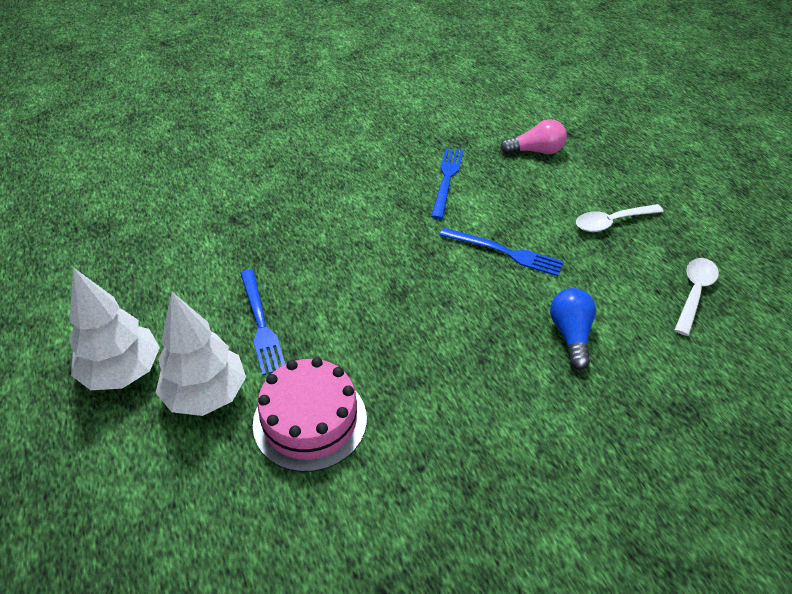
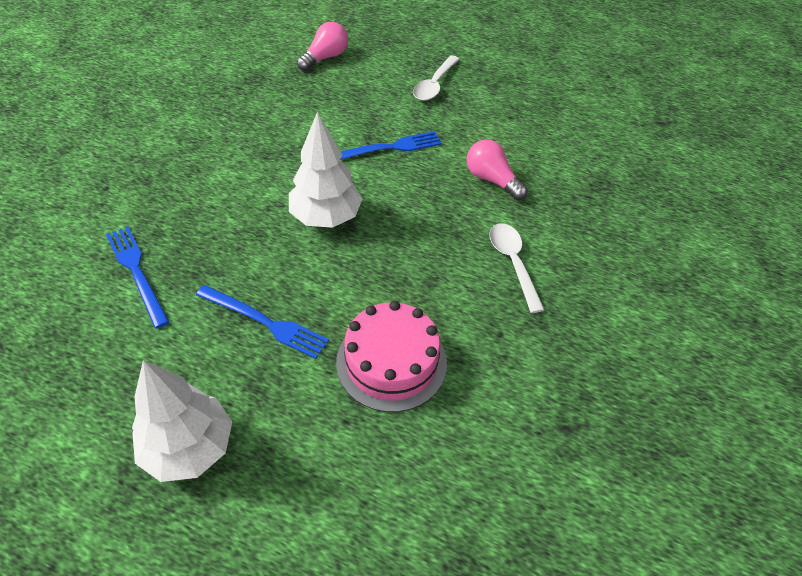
camera: 45 degrees left, 5 degrees up
white tree [156,292,246,416] -> white tree moved to [289,112,363,228]
blue fork [431,148,463,219] -> blue fork moved to [106,226,169,329]
blue light bulb [550,288,596,370] -> pink light bulb [467,140,528,200]
white spoon [674,258,719,336] -> white spoon moved to [490,223,545,313]

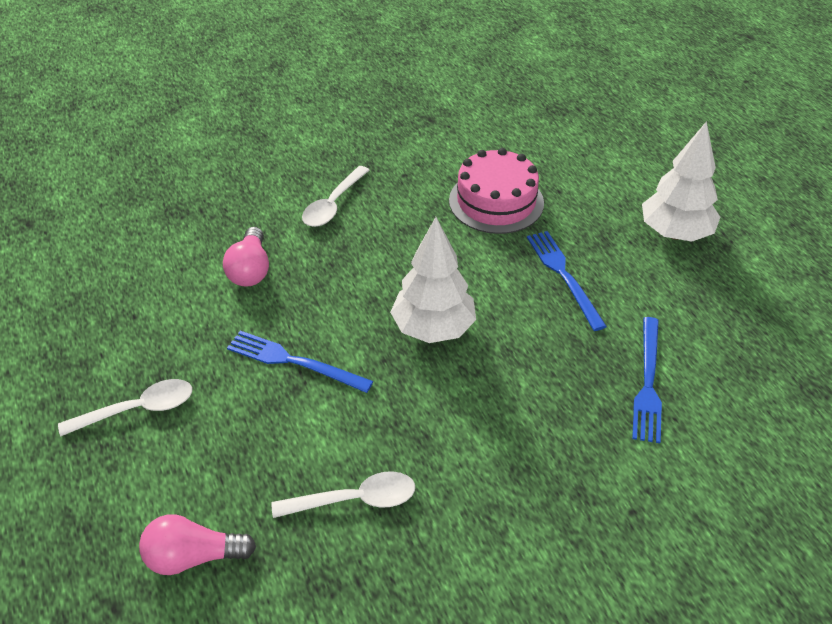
camera: 135 degrees left, 5 degrees down
none -> white spoon [272,471,415,518]

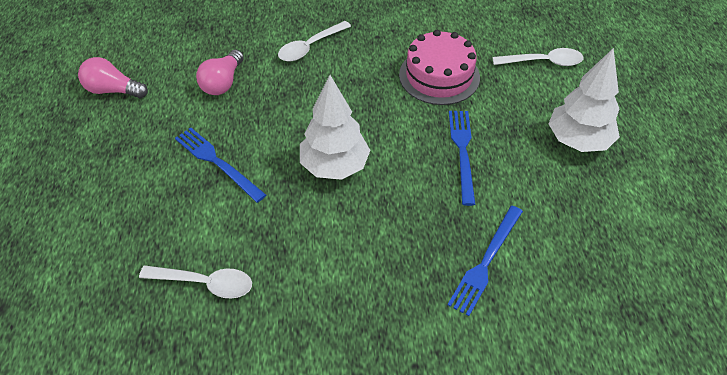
camera: 20 degrees right, 5 degrees up
white spoon [58,379,192,437] -> white spoon moved to [492,48,584,66]
pink light bulb [139,514,256,575] -> pink light bulb moved to [78,57,148,98]

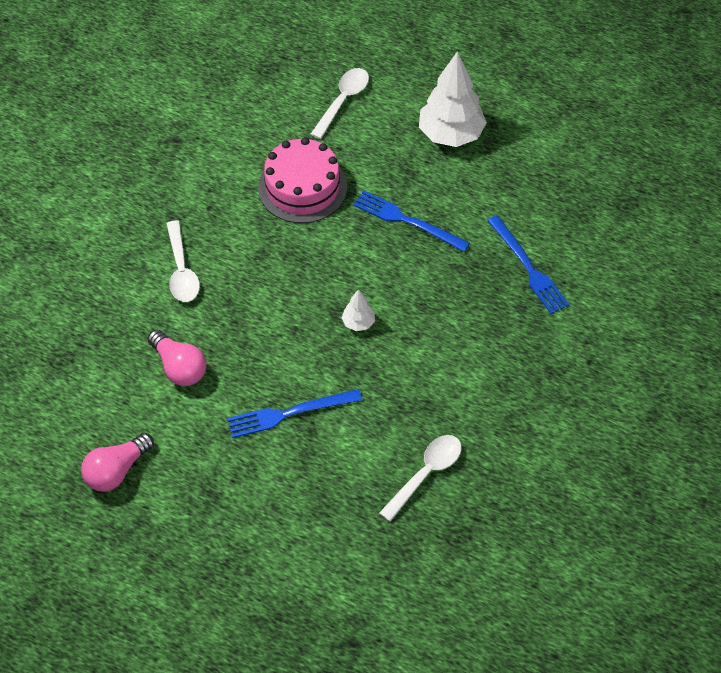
camera: 60 degrees left, 5 degrees up
white tree [300,75,370,180] -> white tree [342,289,375,331], size x0.46

